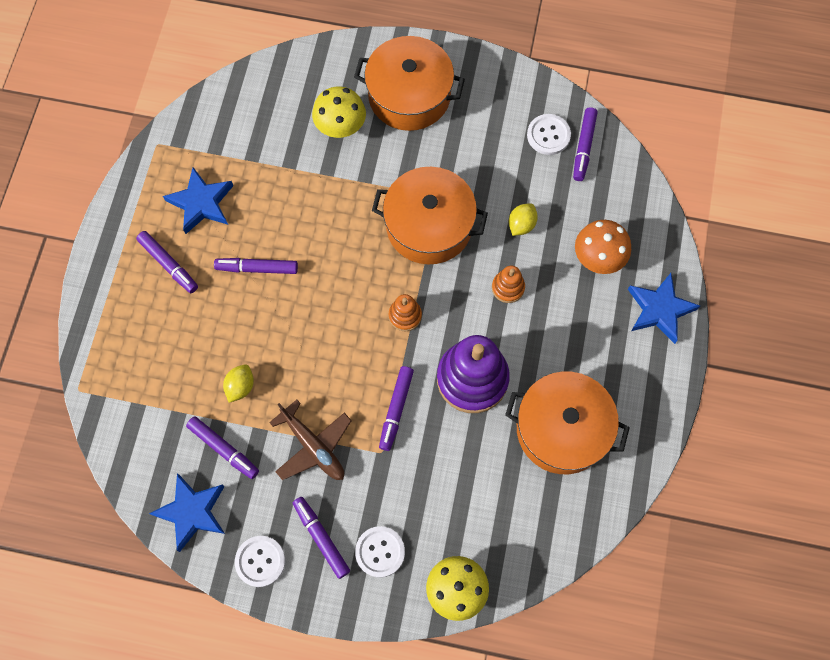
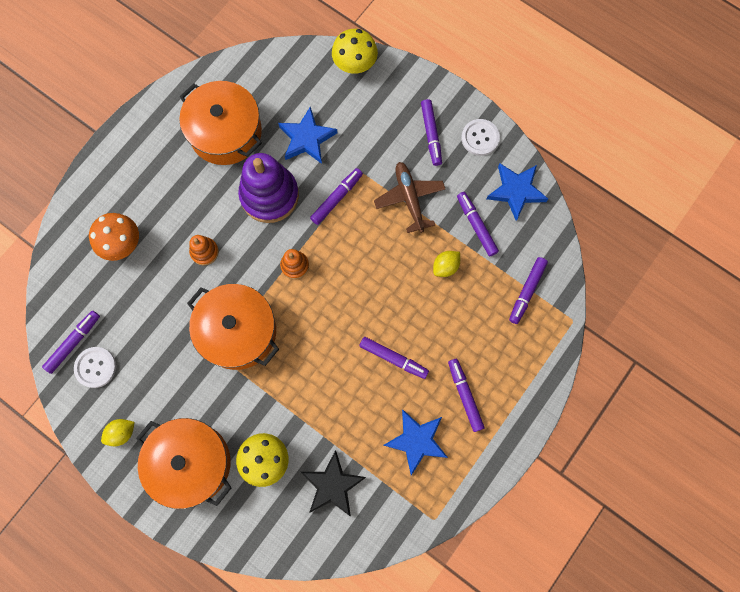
camera: 155 degrees left, 5 degrees up
white button [355,526,405,578] -> none
yellow lemon [509,203,538,236] -> yellow lemon moved to [101,419,135,446]
blue star [628,273,700,344] -> blue star moved to [278,106,338,164]
none -> black star [301,450,366,517]
none -> purple marker [509,257,548,324]

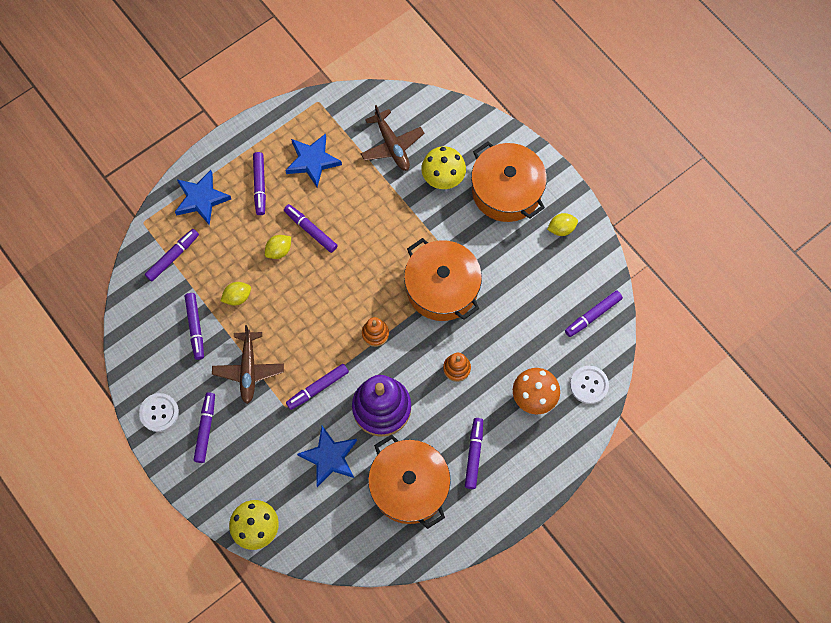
camera: 165 degrees left, 5 degrees down
white button [74,347,116,388] -> white button moved to [570,366,609,404]
black star [301,450,366,517] -> brown plane [361,105,424,171]
blue star [486,163,548,221] -> blue star moved to [175,170,231,226]
none -> yellow lemon [265,235,291,259]
none -> purple marker [465,418,483,489]

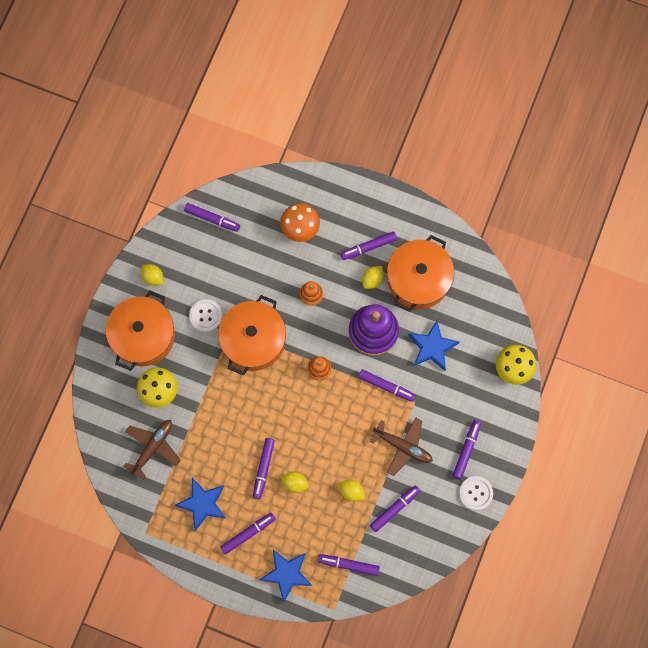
camera: 120 degrees left, 5 degrees up
purple marker [194,392,215,463] -> purple marker turned 135 degrees clockwise [453,420,481,479]
brown plane [212,325,284,404] -> brown plane turned 60 degrees clockwise [370,417,433,476]
white button [570,366,609,404] -> white button moved to [189,299,222,332]
none -> yellow lemon [362,266,384,289]

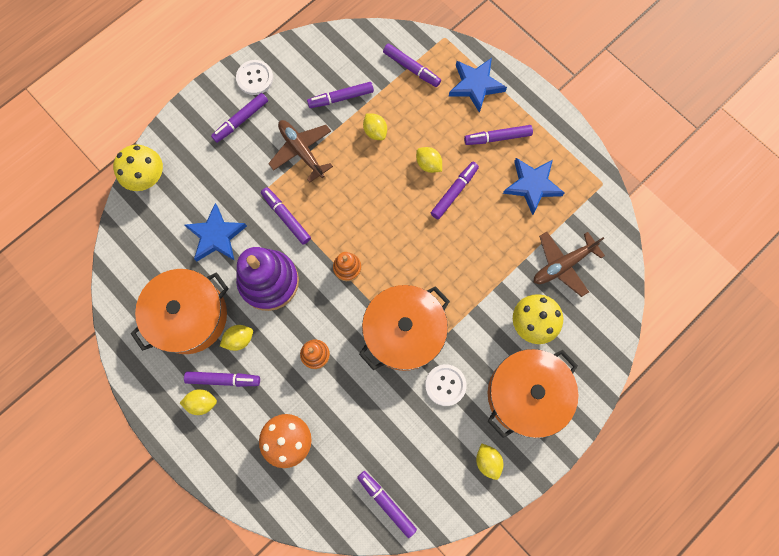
camera: 155 degrees left, 0 degrees up
none -> yellow lemon [180,389,217,415]

